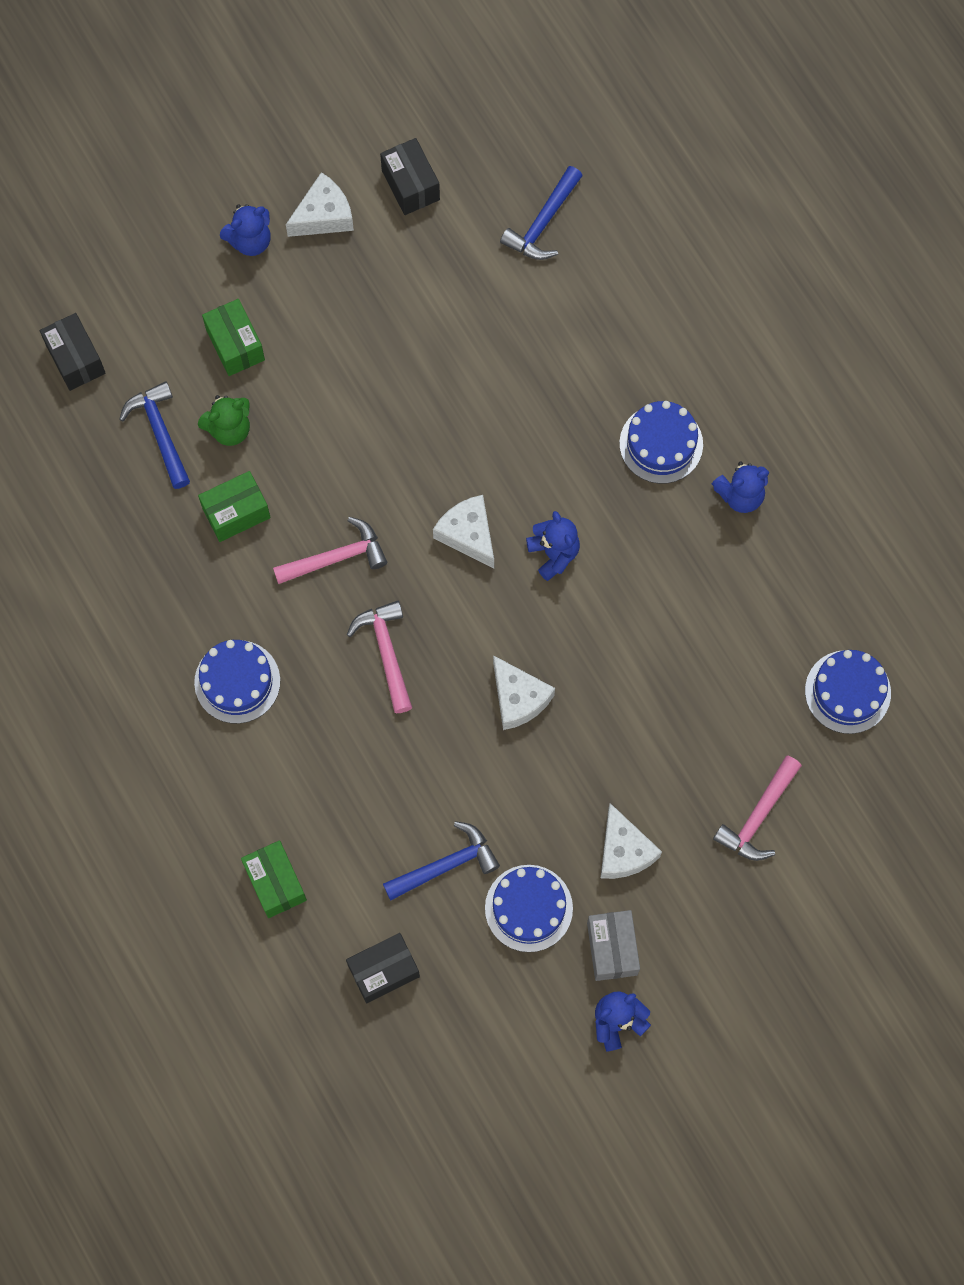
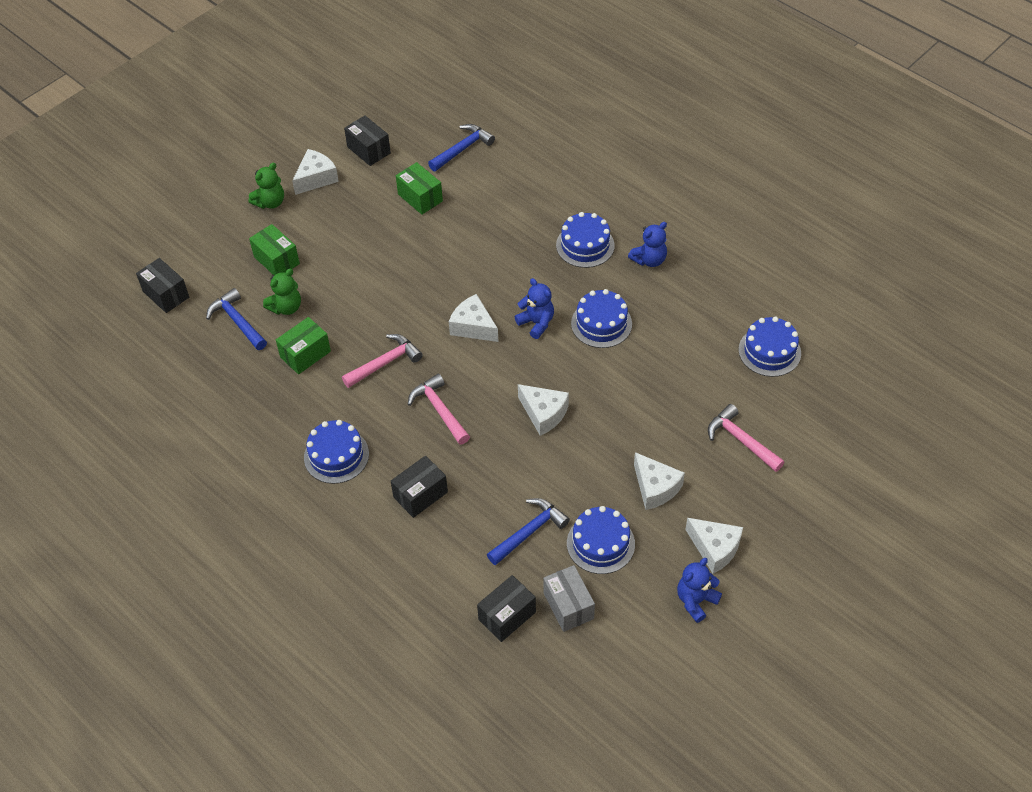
camera: 15 degrees left, 20 degrees down
blue teddy bear [220,204,271,256] -> green teddy bear [249,163,284,209]
green box [241,840,307,918] -> green box moved to [396,162,443,215]
blue hammer [500,166,583,260] -> blue hammer turned 150 degrees counterclockwise [428,124,495,171]
grey box [587,910,640,981] -> grey box moved to [543,565,595,632]
pink hammer [713,756,802,861] -> pink hammer turned 120 degrees clockwise [708,404,785,472]
none -> black box [391,456,448,518]
none -> blue cake [571,289,632,348]
none -> white cheese [685,518,743,574]

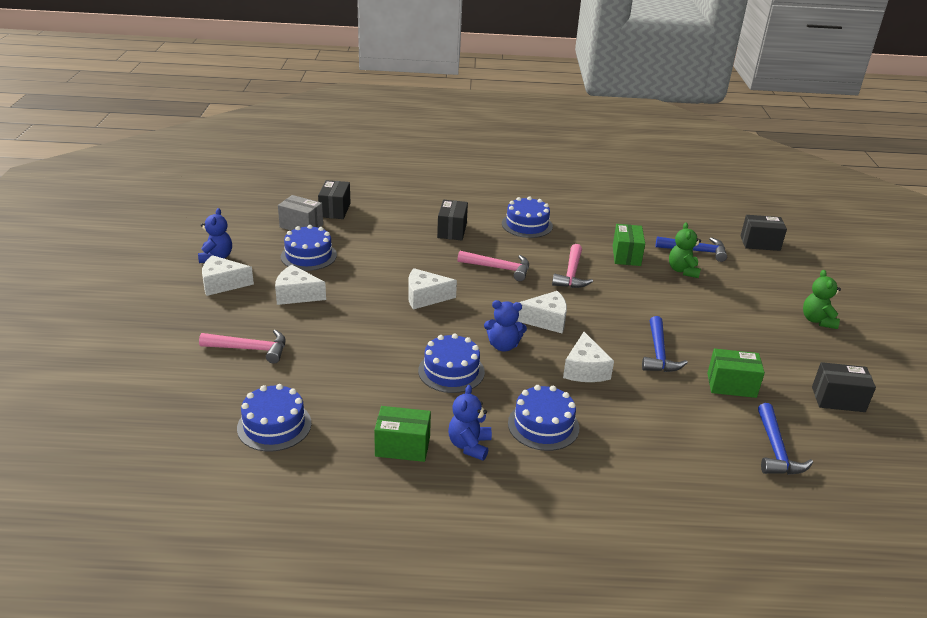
camera: 135 degrees right, 20 degrees down
green box [249,224,300,275] -> green box moved to [374,406,431,462]
white cheese [292,149,339,195] -> white cheese moved to [563,332,614,382]
blue hammer [487,498,570,565] -> blue hammer moved to [642,316,688,372]

